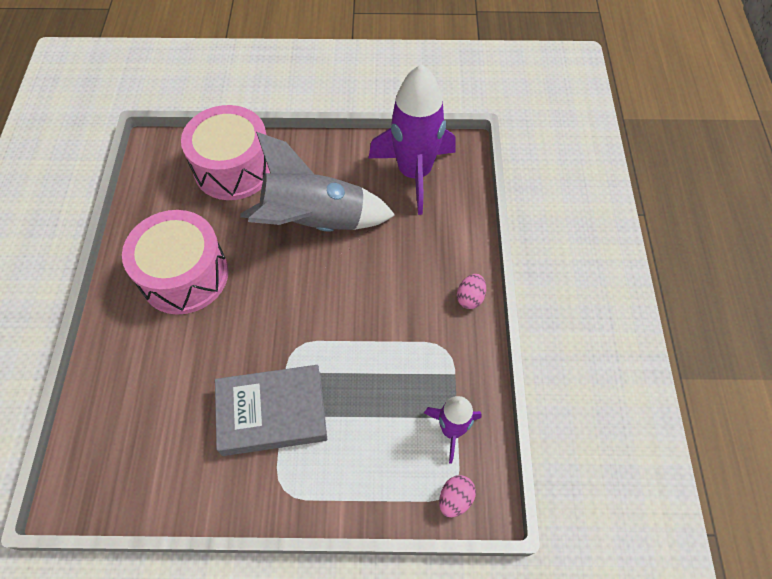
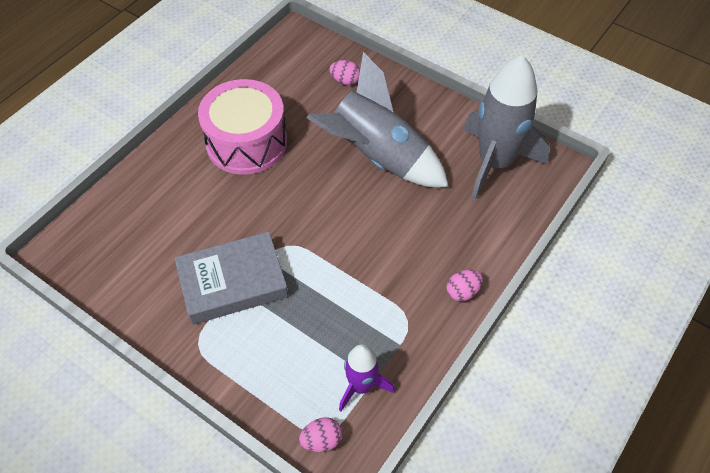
camera: 35 degrees right, 5 degrees down
pink drum [181,105,270,200] -> pink egg [329,60,360,85]
grey book [215,365,327,456] -> grey book turned 45 degrees counterclockwise [174,232,288,325]
purple rocket [369,64,456,215] -> grey rocket [464,55,550,200]

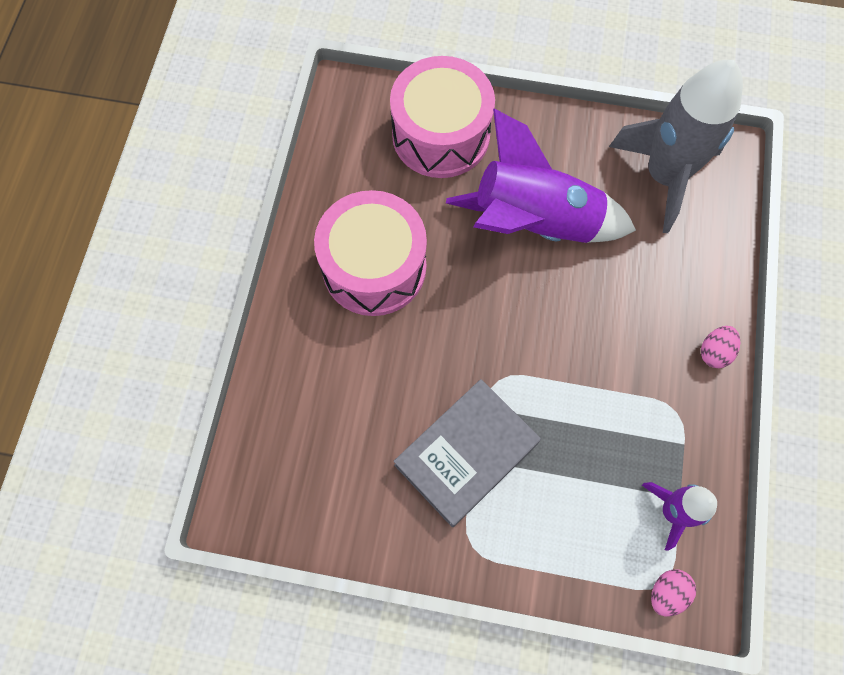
camera: 25 degrees left, 15 degrees up
grey rocket [307,52,449,188] -> purple rocket [446,108,636,243]
pink egg [329,60,360,85] -> pink drum [390,56,495,178]

